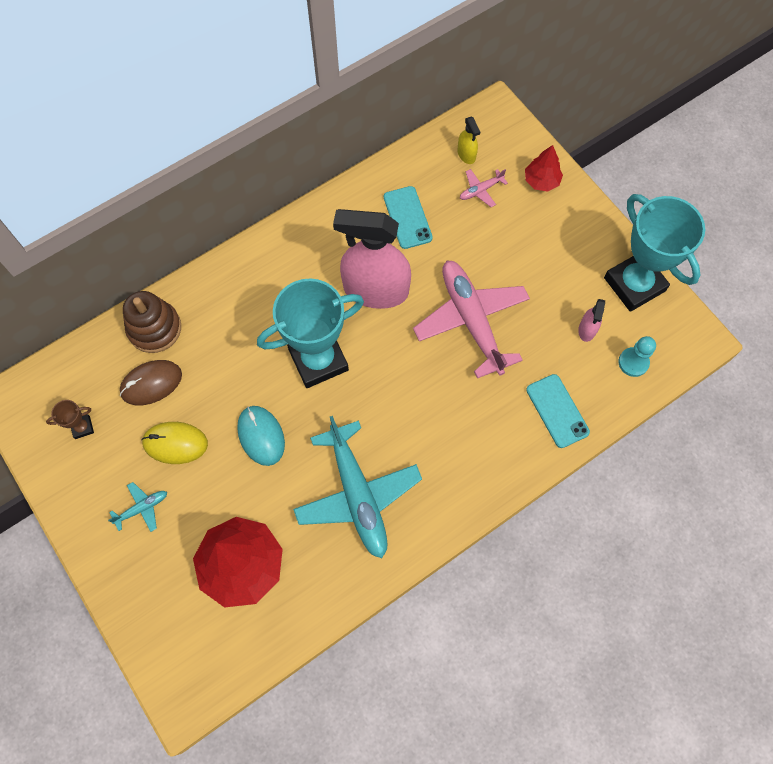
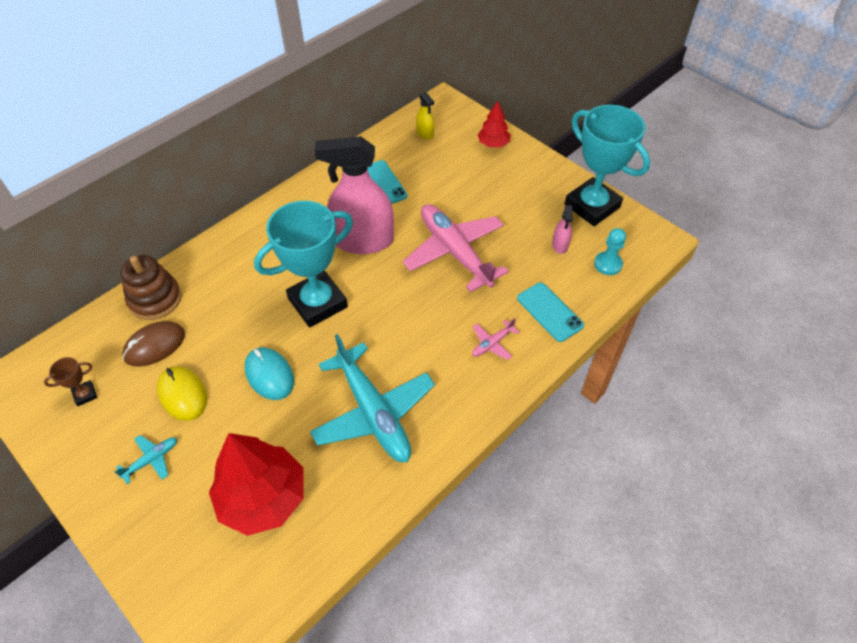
camera: 10 degrees left, 15 degrees down
yellow mouse [142,422,208,464] -> yellow mouse turned 60 degrees clockwise [157,366,207,421]
pink plane [460,169,508,207] -> pink plane moved to [472,318,520,360]

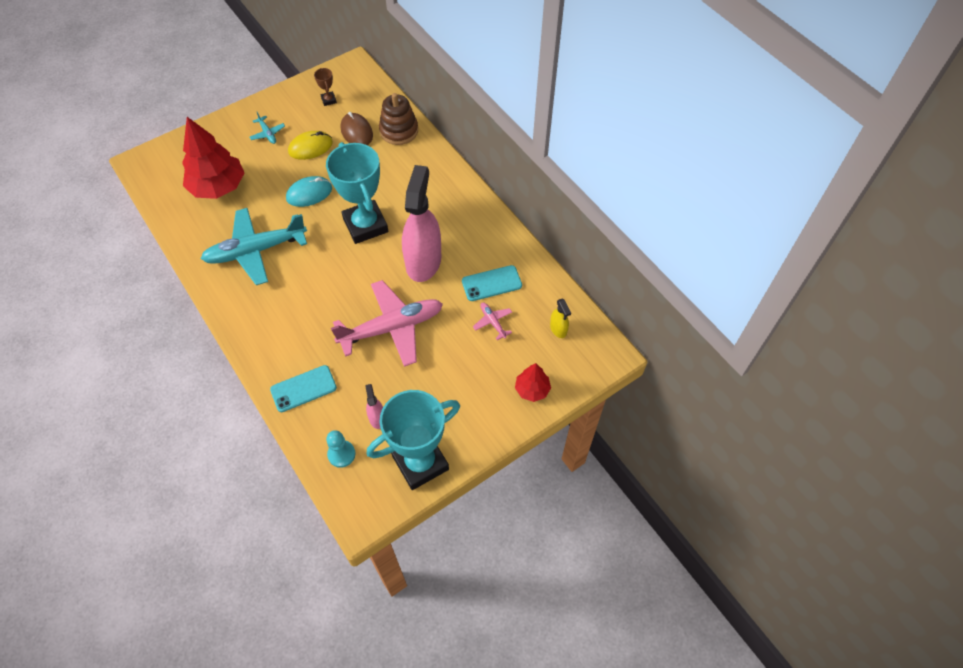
camera: 100 degrees right, 5 degrees up
yellow spray bottle [416,92,434,140] -> yellow spray bottle turned 90 degrees counterclockwise [550,299,571,338]
pink plane [472,318,520,360] -> pink plane moved to [473,303,512,340]
pink spray bottle [552,205,573,254] -> pink spray bottle turned 60 degrees clockwise [365,384,383,429]

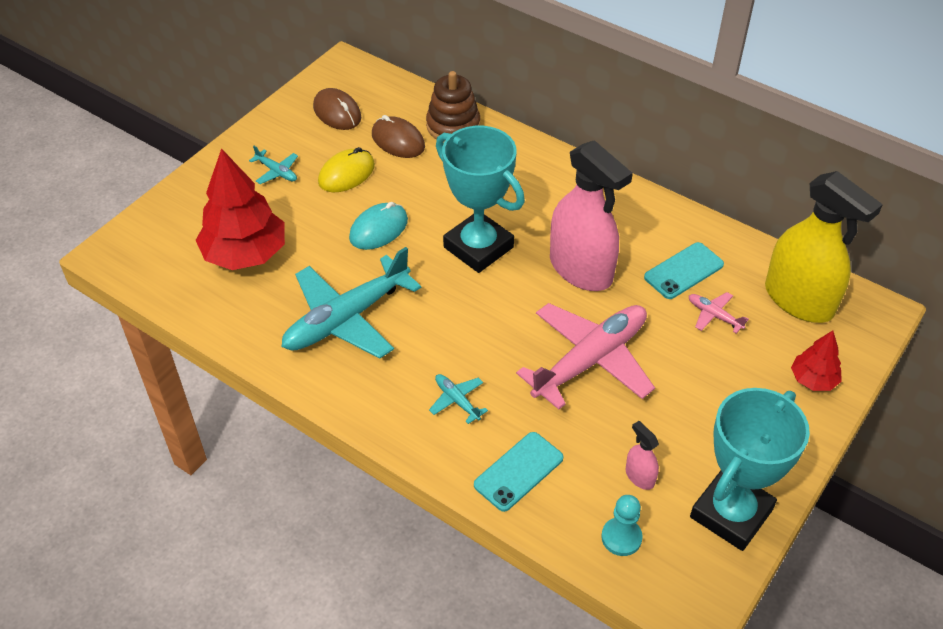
camera: 20 degrees left, 10 degrees down
brown trophy [314,68,337,106] -> brown mouse [313,88,361,130]
pink spray bottle [402,165,441,282] -> pink spray bottle turned 150 degrees clockwise [550,140,633,291]
yellow spray bottle [550,299,571,338] -> yellow spray bottle [765,171,883,323], size x2.42
none -> turquoise plane [429,374,488,424]

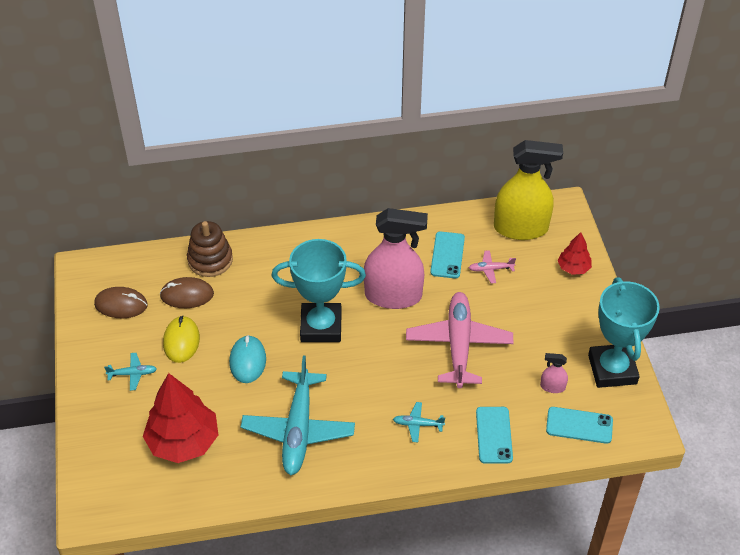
camera: 45 degrees left, 0 degrees up
turquoise pawn [601,495,643,556] -> turquoise phone [546,407,613,444]

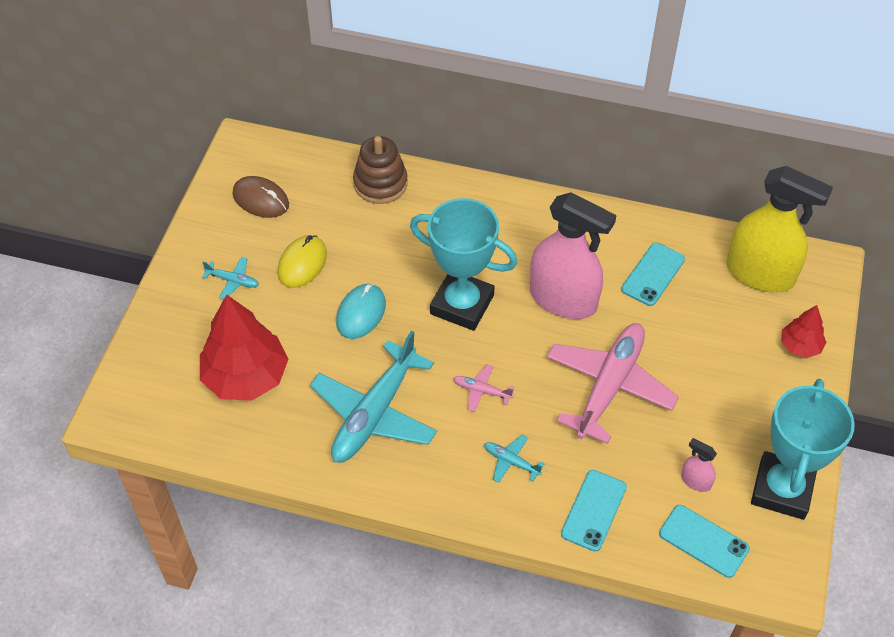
camera: 25 degrees right, 5 degrees up
brown mouse [160,277,214,308] -> none
pink plane [469,250,516,284] -> pink plane moved to [453,364,514,412]

